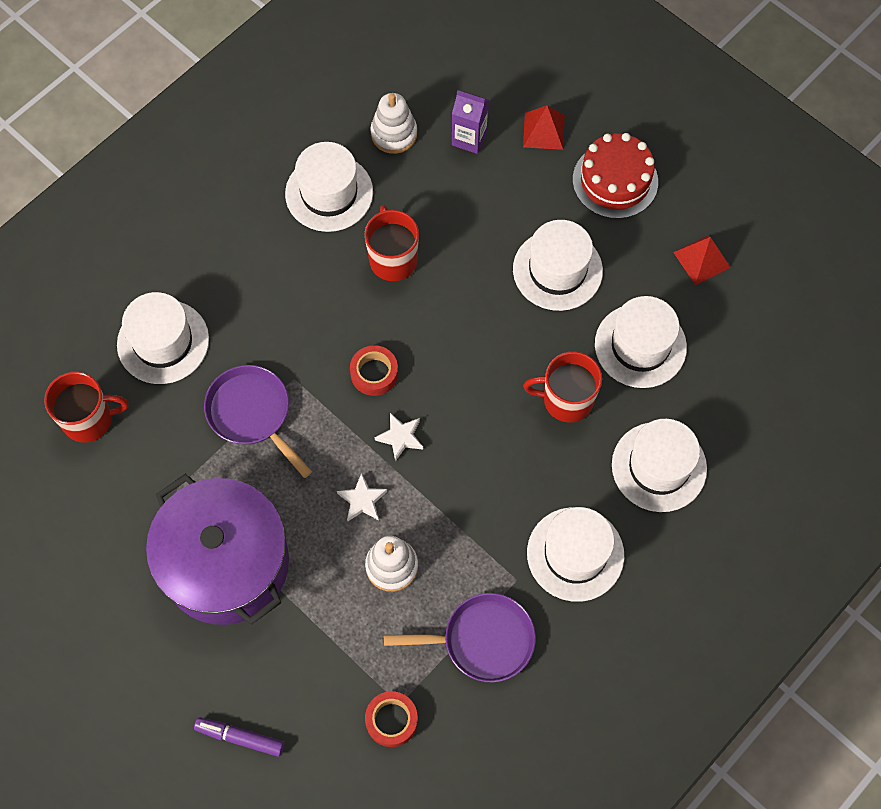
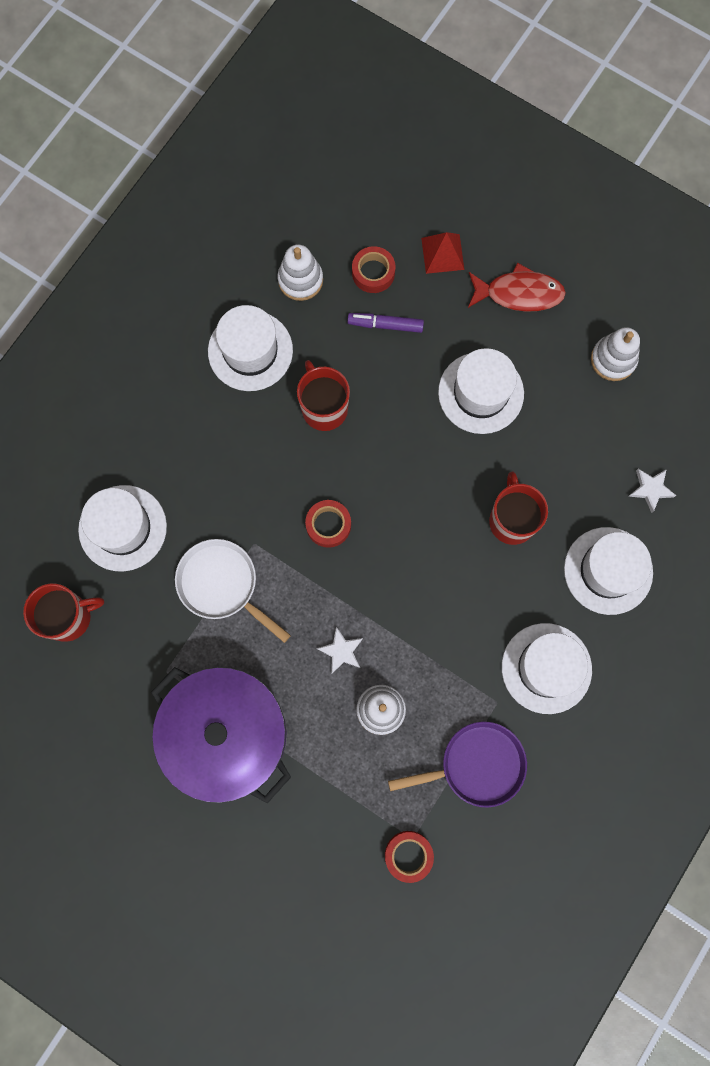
camera: 10 degrees left, 10 degrees up
purple marker [194,718,284,757] -> purple marker moved to [347,313,424,333]
purple pan [204,365,312,478] -> white pan [175,539,291,643]
white star [375,413,423,462] -> white star moved to [628,469,676,513]
purple carton [452,90,489,154] -> red tape [352,246,395,293]
red mug [523,352,602,423] -> red mug turned 90 degrees clockwise [489,472,548,545]
red cake [573,133,658,219] -> red fish [468,263,566,312]
white hat [595,296,687,388] -> none
red pyramid [673,235,731,285] -> white stacking toy [591,327,640,381]

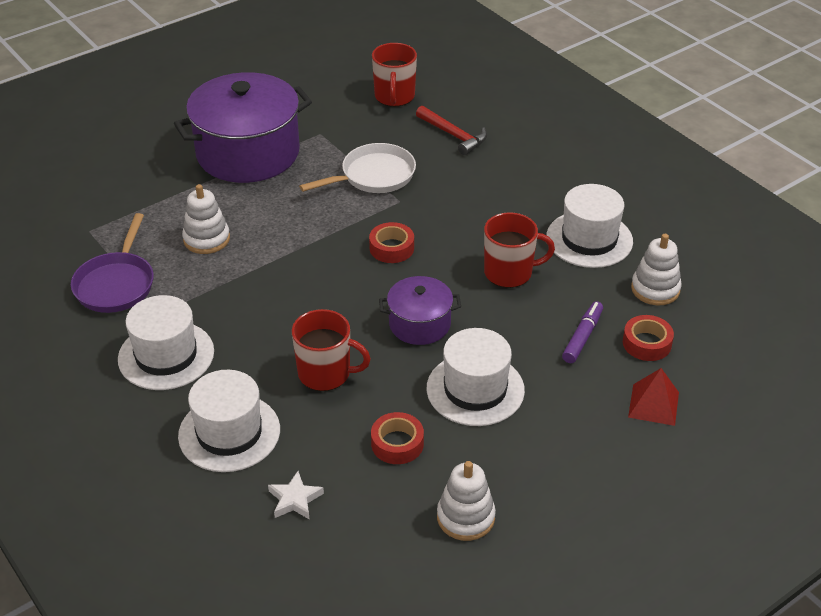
camera: 110 degrees right, 35 degrees down
white hat [78,485,167,571] -> red hammer [416,106,487,155]
white star [317,627,363,674] -> none
red tape [385,831,434,883] -> red tape moved to [371,412,424,464]
red fish [468,263,566,312] -> none
none -> purple pot [379,276,461,345]

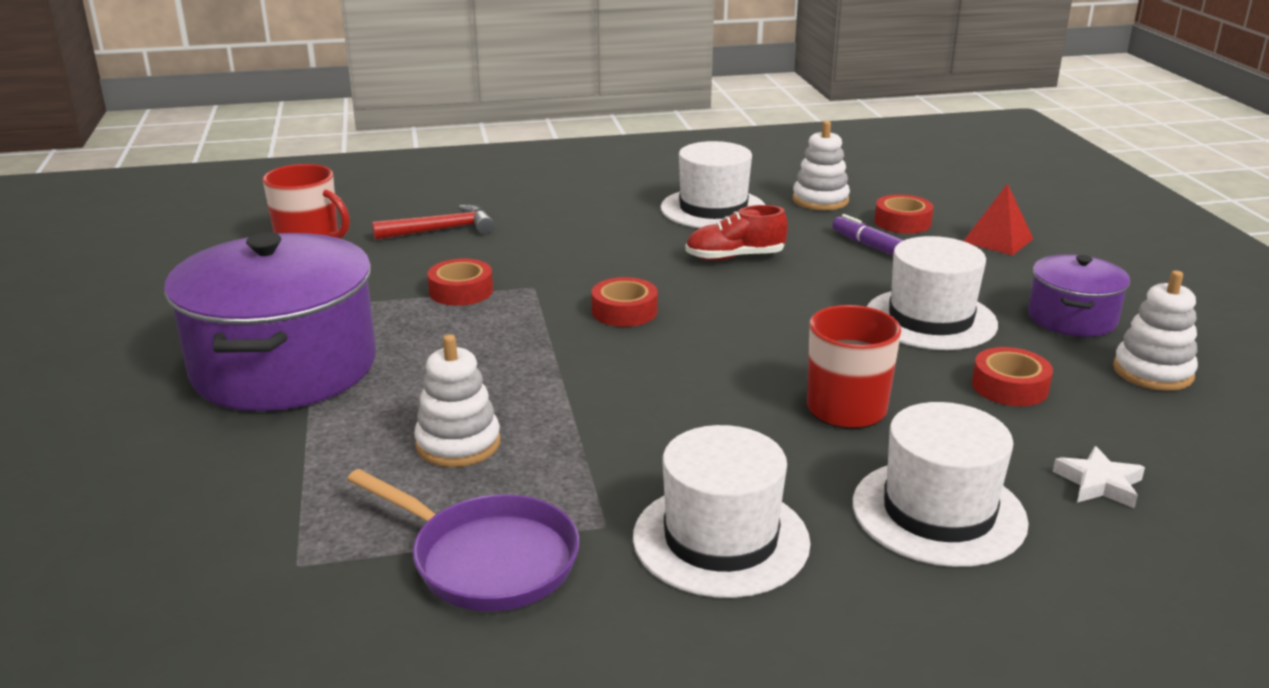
camera: 65 degrees left, 15 degrees down
white pan [299,143,416,193] -> red tape [427,259,493,306]
purple pot [379,276,461,345] -> purple pot moved to [1028,254,1130,337]
red mug [484,212,555,288] -> red shoe [685,205,788,261]

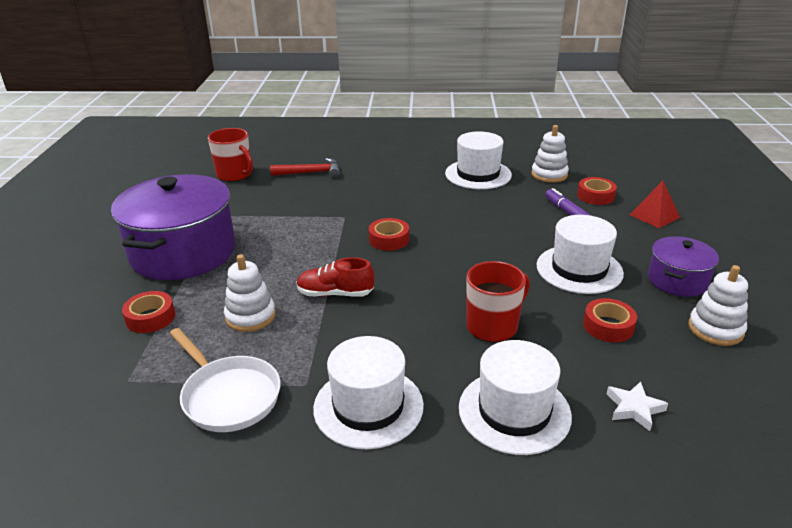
camera: 15 degrees right, 5 degrees up
purple pan [347,469,579,611] -> white pan [169,328,280,432]
red tape [427,259,493,306] -> red tape moved to [122,291,175,333]
red shoe [685,205,788,261] -> red shoe moved to [297,257,374,297]

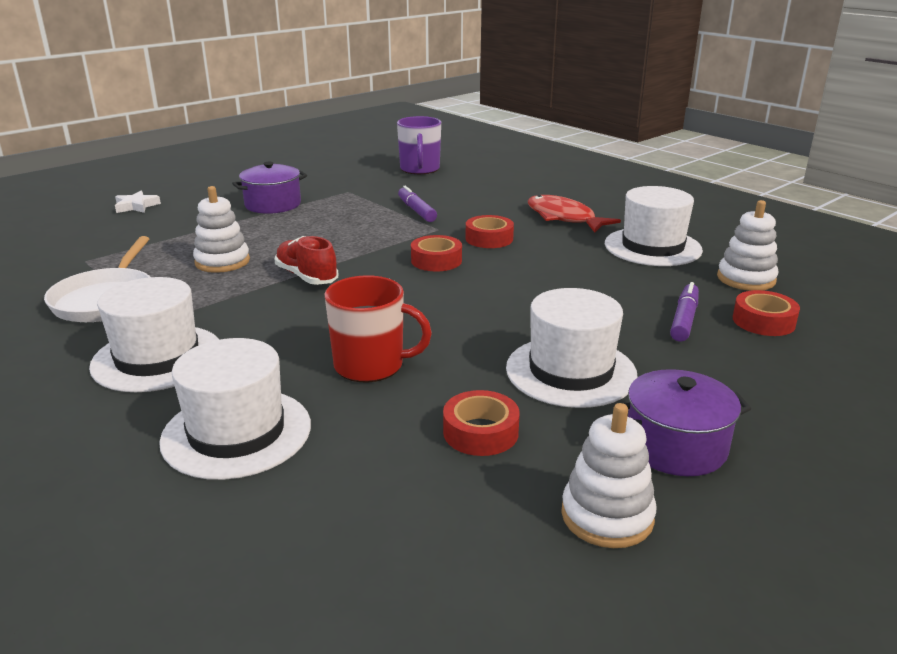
camera: 45 degrees right, 5 degrees down
purple pot [111,174,236,280] -> purple pot [232,162,307,214], size x0.51
red tape [122,291,175,333] -> red tape moved to [466,215,514,248]
red mug [208,128,253,182] -> purple mug [397,116,441,174]
red hammer [270,158,340,178] -> none
white star [607,381,668,431] -> white star moved to [115,191,161,213]
red pyramid [630,181,680,228] -> none
none -> purple marker [398,186,437,222]
none -> red fish [528,195,621,232]

